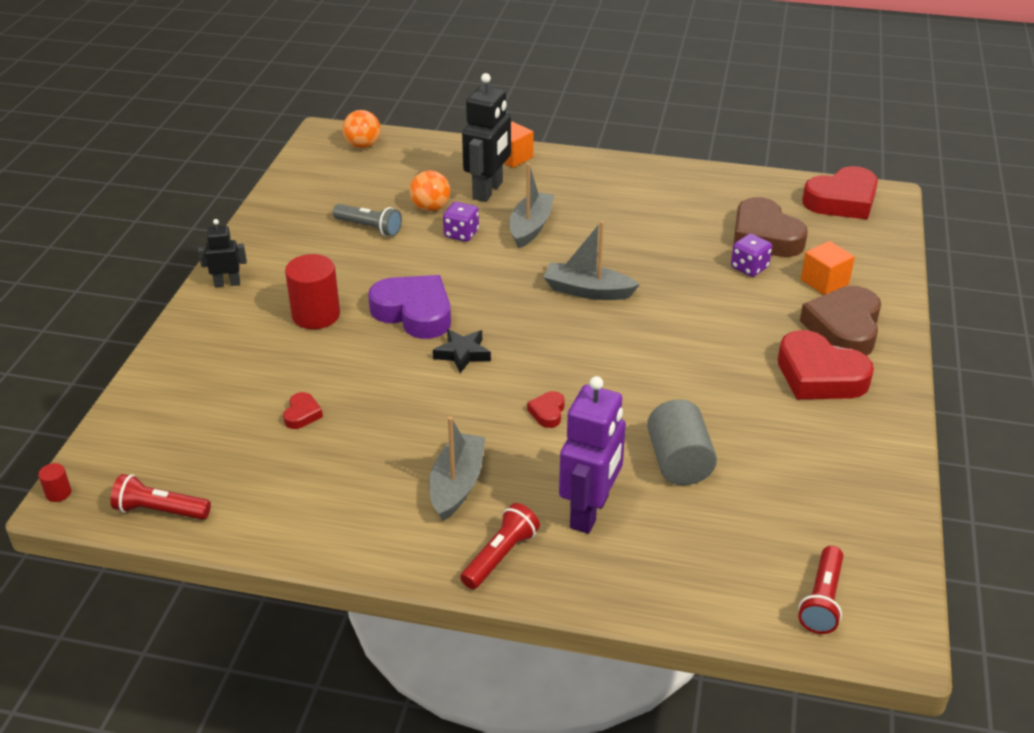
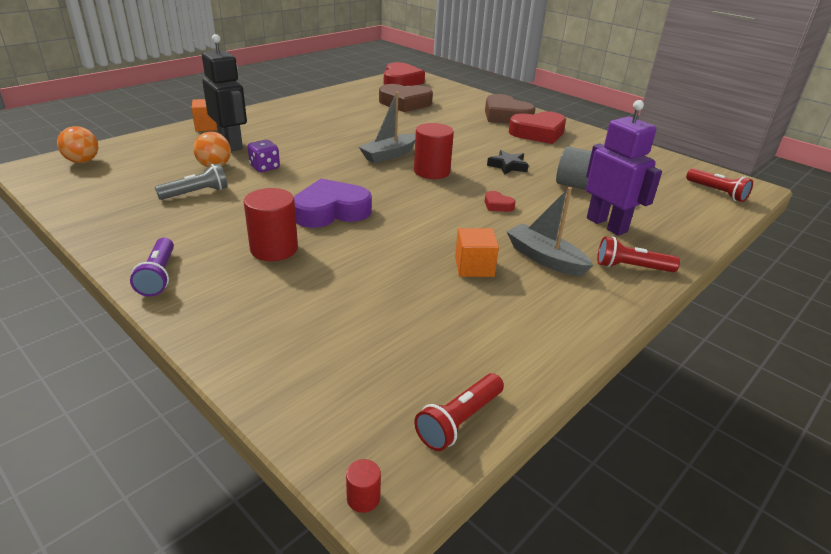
camera: 60 degrees left, 5 degrees down
black robot [198,219,247,287] -> purple flashlight [130,238,174,296]
red heart [283,392,323,429] -> none
black star [433,329,491,373] -> black star moved to [487,150,529,175]
red flashlight [460,503,540,589] -> red flashlight turned 60 degrees counterclockwise [597,236,680,272]
grey boat [510,163,554,248] -> none
purple dice [731,234,772,277] -> none
orange cube [801,241,855,295] -> orange cube moved to [455,228,499,277]
none -> red cylinder [414,123,454,179]

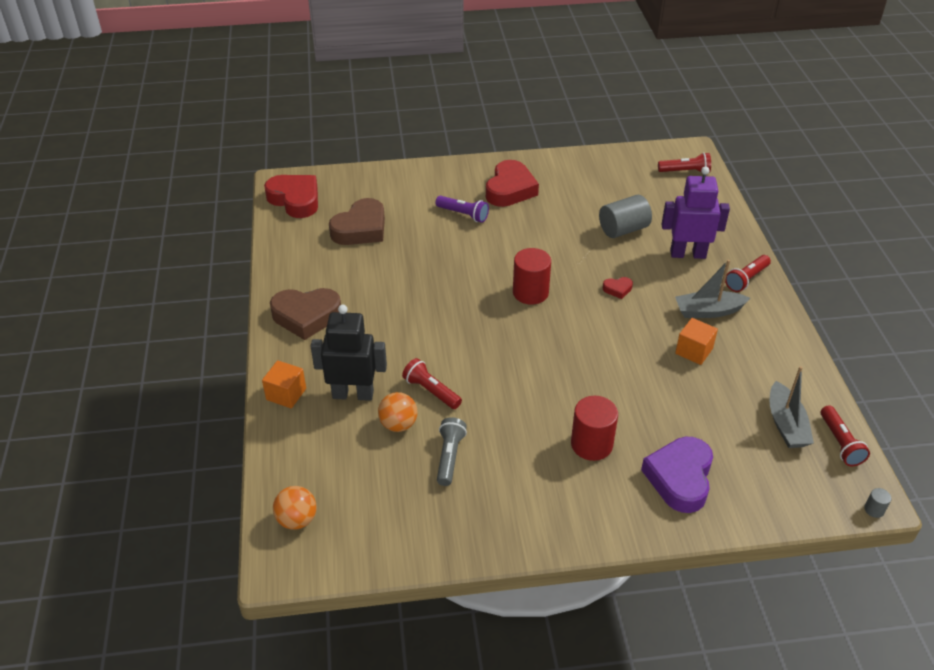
camera: 50 degrees left, 10 degrees up
purple flashlight [130,238,174,296] -> purple flashlight moved to [435,196,489,223]
purple dice [247,140,280,172] -> red flashlight [402,358,462,409]
purple heart [294,179,372,228] -> purple heart moved to [641,437,713,513]
red cylinder [346,459,381,513] -> grey cylinder [864,488,892,518]
grey boat [359,92,416,163] -> grey boat moved to [770,366,814,448]
brown heart [485,94,536,124] -> brown heart moved to [270,288,341,340]
black star [487,150,529,175] -> none

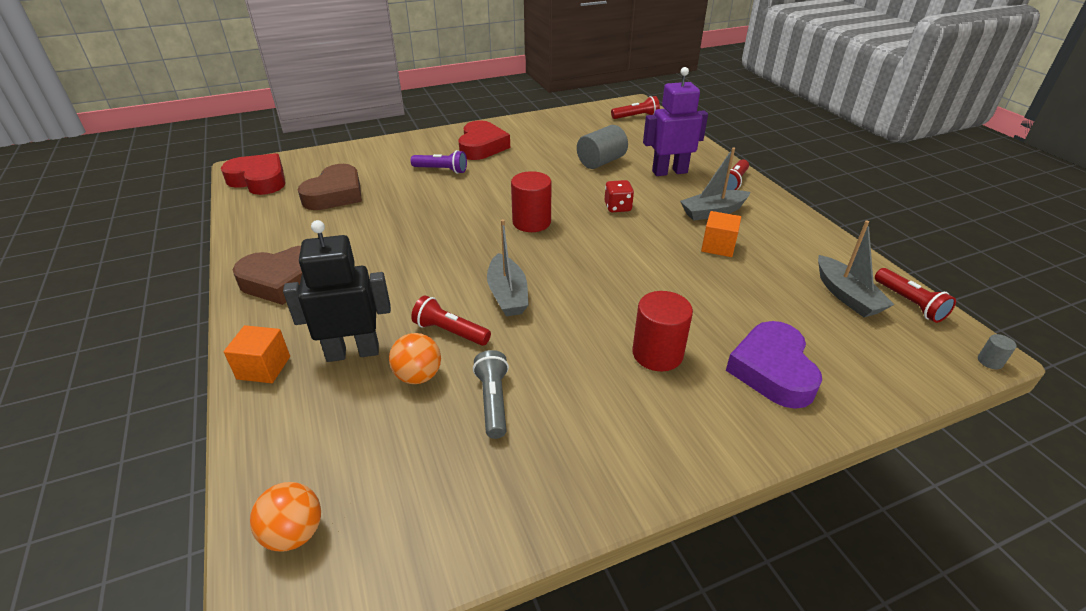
camera: 15 degrees left, 5 degrees down
red heart [603,277,633,299] -> red dice [605,180,634,212]
none -> grey boat [487,219,529,316]

